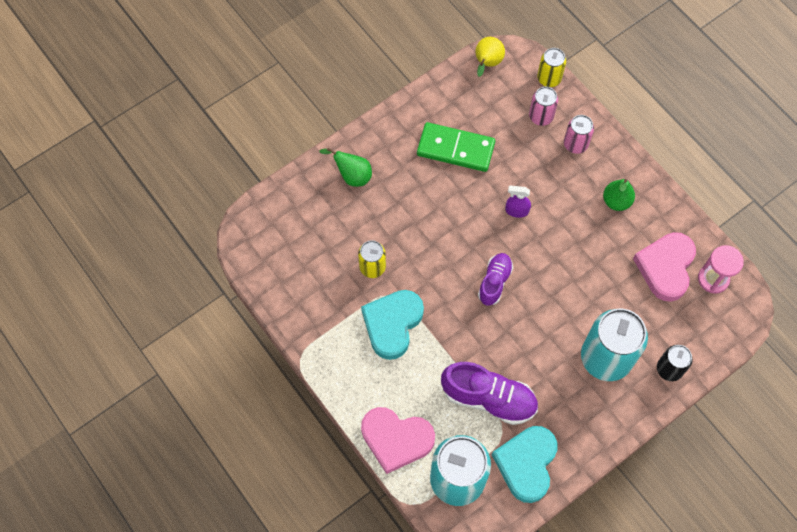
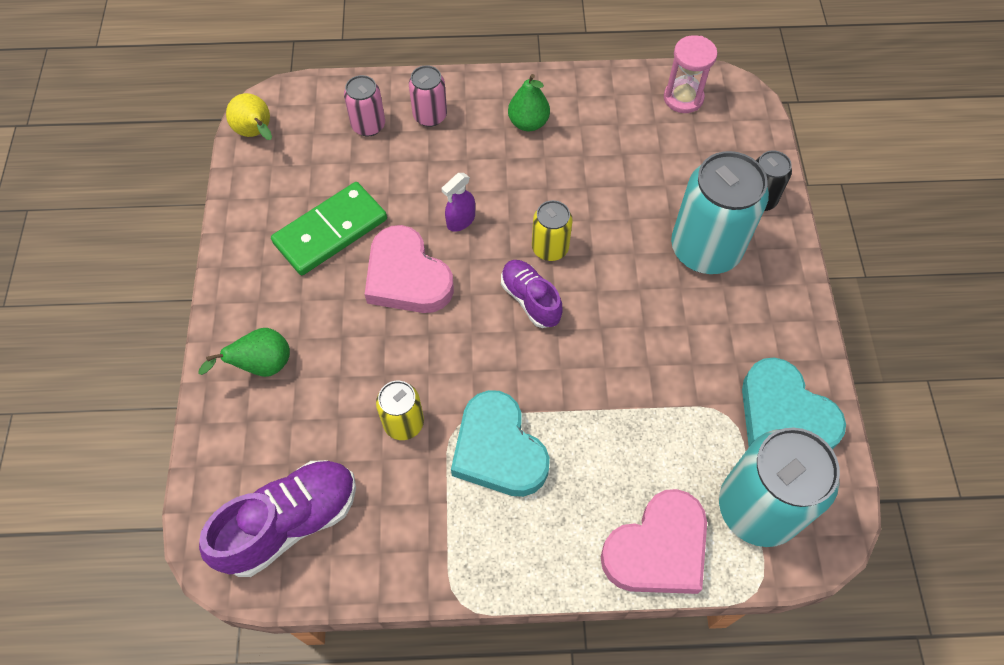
camera: 55 degrees left, 5 degrees down
purple shoe [441,362,538,425] -> purple shoe moved to [199,460,356,577]
yellow can [537,48,566,87] -> yellow can moved to [532,200,573,261]
pink heart [633,232,696,302] -> pink heart moved to [365,225,454,313]

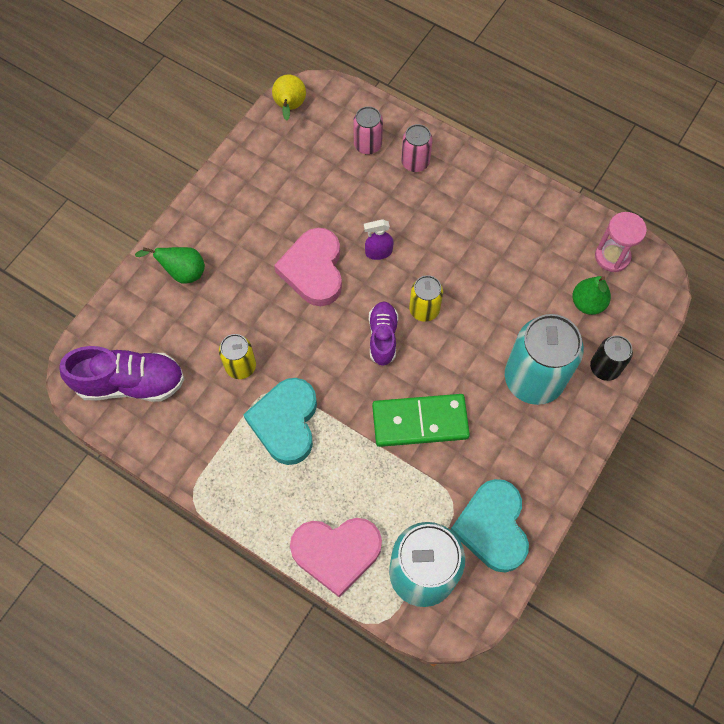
camera: 35 degrees right, 5 degrees up
green domino [271,182,387,275] -> green domino moved to [372,394,470,447]
green pear [508,74,550,131] -> green pear moved to [573,276,611,315]

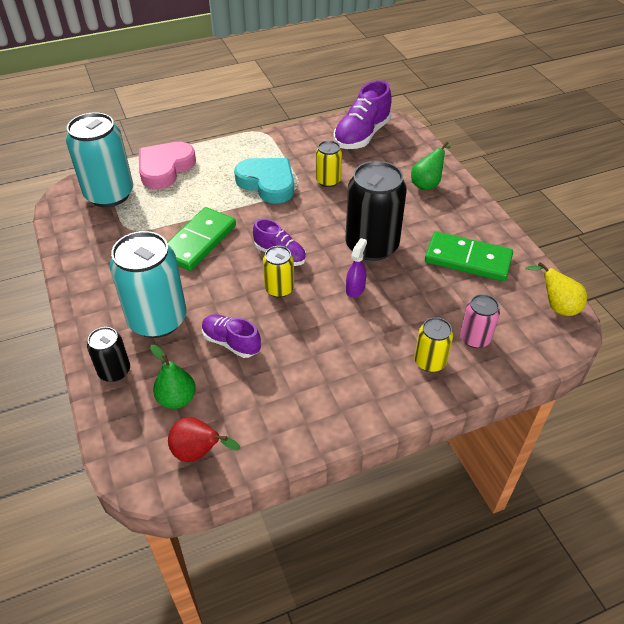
camera: 125 degrees right, 20 degrees down
pink heart [274,228,342,306] -> black can [346,161,407,261]
pink can [401,124,433,172] -> yellow can [414,317,453,372]
turquoise heart [451,479,529,573] -> none
pink hourglass [595,212,647,272] -> red pear [168,417,240,462]
none -> purple shoe [202,314,261,358]
none -> green domino [425,232,513,281]

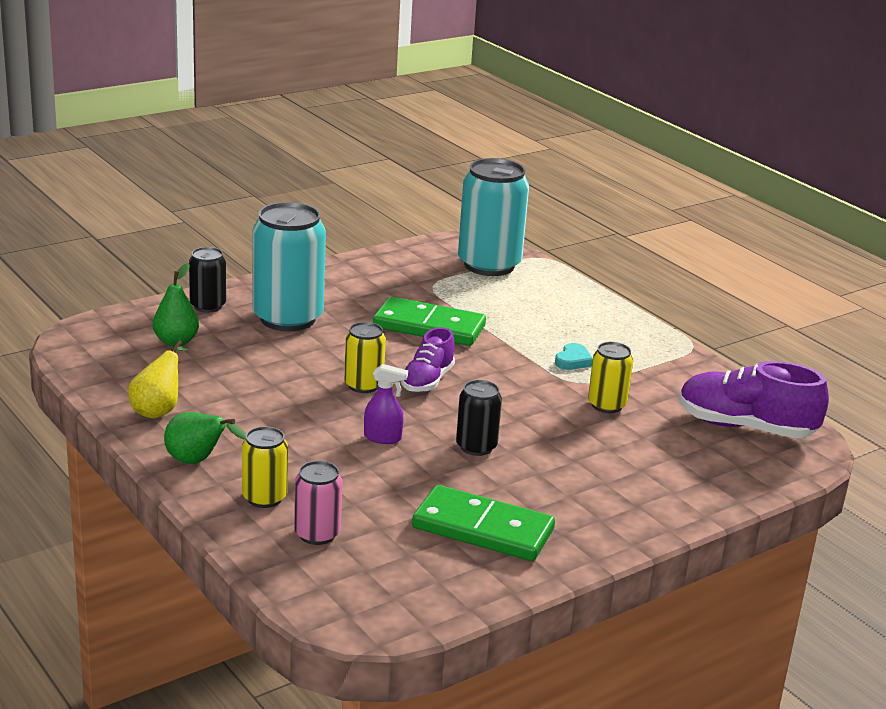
camera: 75 degrees right, 20 degrees down
pink heart [139,142,196,189] -> none
red pear [168,417,240,462] -> none
purple shoe [202,314,261,358] -> none
turquoise heart [234,158,294,204] -> turquoise heart [555,343,593,370], size x0.44
black can [346,161,407,261] -> black can [456,380,502,456], size x0.52
green pear [411,141,451,191] -> green pear moved to [164,412,246,464]
green domino [425,232,513,281] -> green domino turned 75 degrees counterclockwise [412,485,555,561]
yellow pear [526,262,587,316] -> yellow pear moved to [128,340,188,419]

